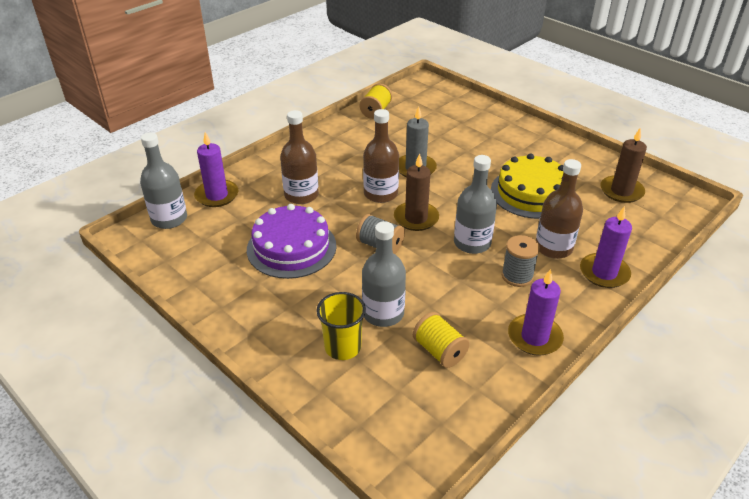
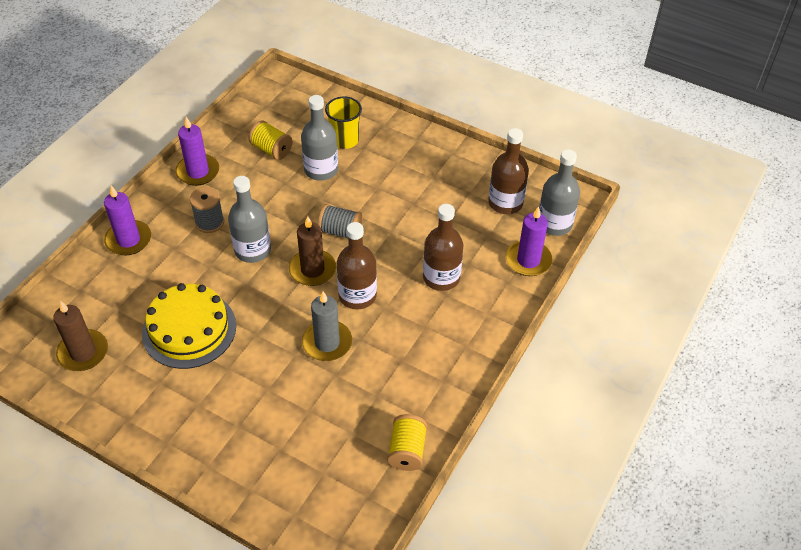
camera: 165 degrees right, 10 degrees up
purple cake [247,204,337,279] -> none
brown bottle [536,159,583,259] -> brown bottle moved to [488,128,529,214]

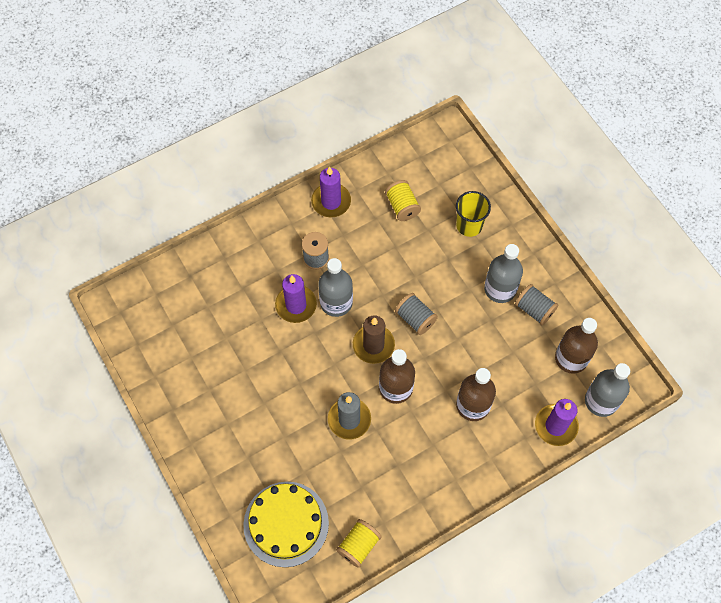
camera: 30 degrees right, 15 degrees up
brown candle [53,301,108,371] -> none
purple candle [104,186,151,255] -> purple candle moved to [275,274,317,323]
yellow cake [142,283,236,369] -> yellow cake moved to [243,482,329,567]
grey bottle [301,95,338,181] -> grey bottle moved to [484,244,523,303]
none -> grey spool [515,284,558,325]

